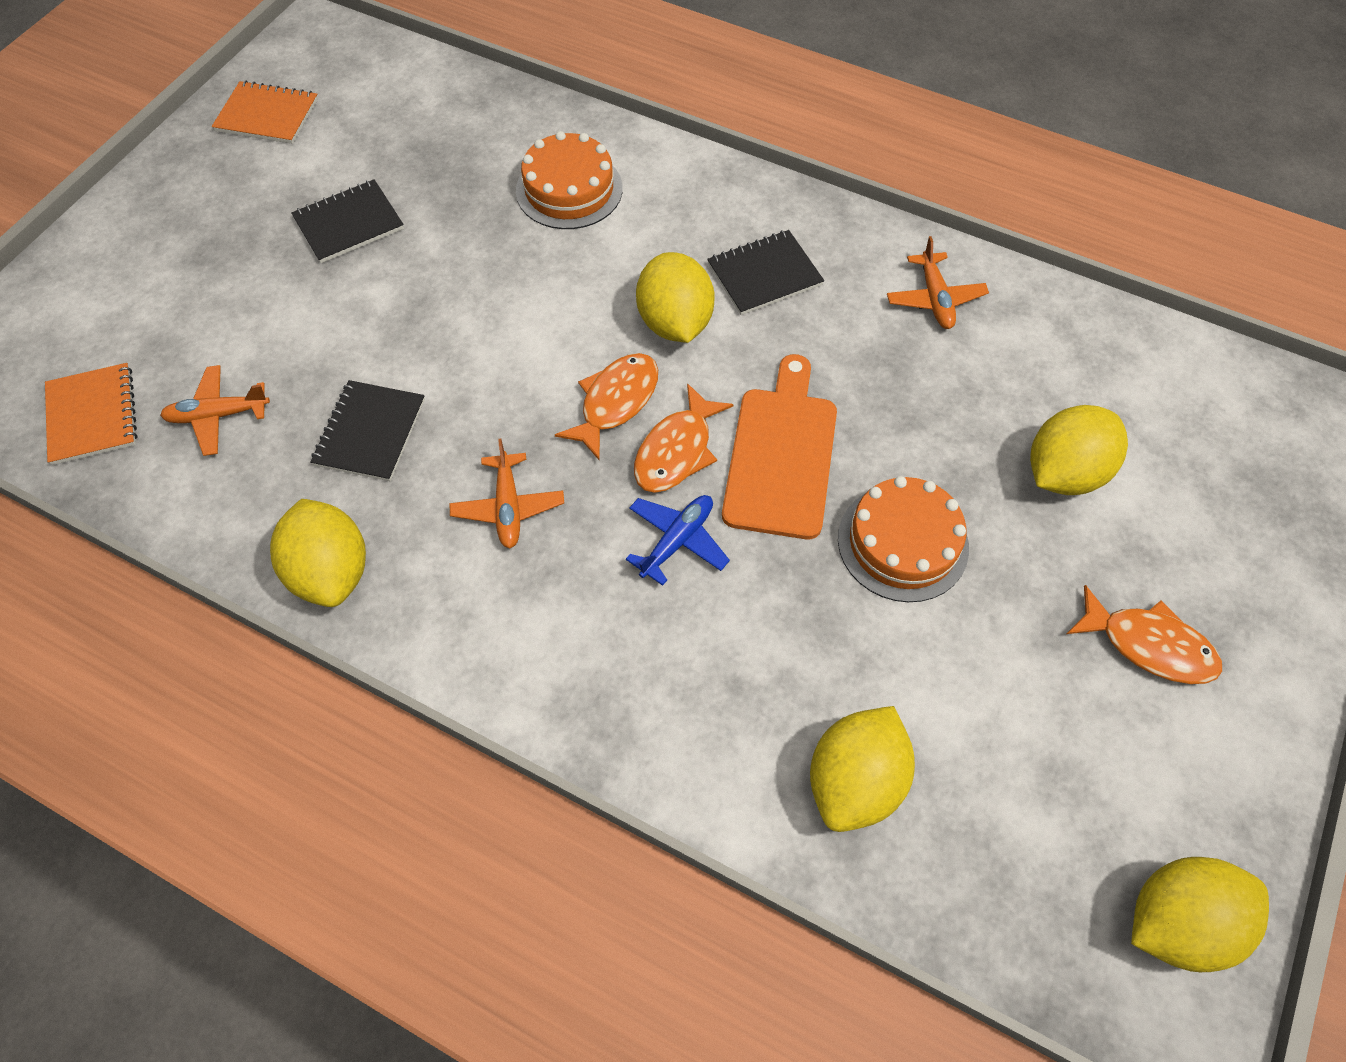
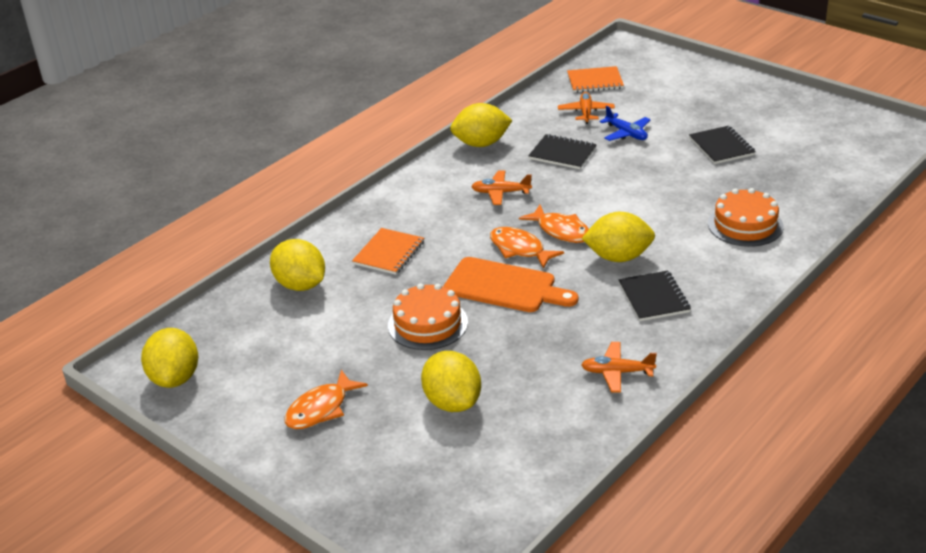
camera: 105 degrees right, 25 degrees down
orange notebook [212,81,318,144] -> orange notebook moved to [352,228,424,275]
blue plane [626,495,730,586] -> blue plane moved to [599,106,651,141]

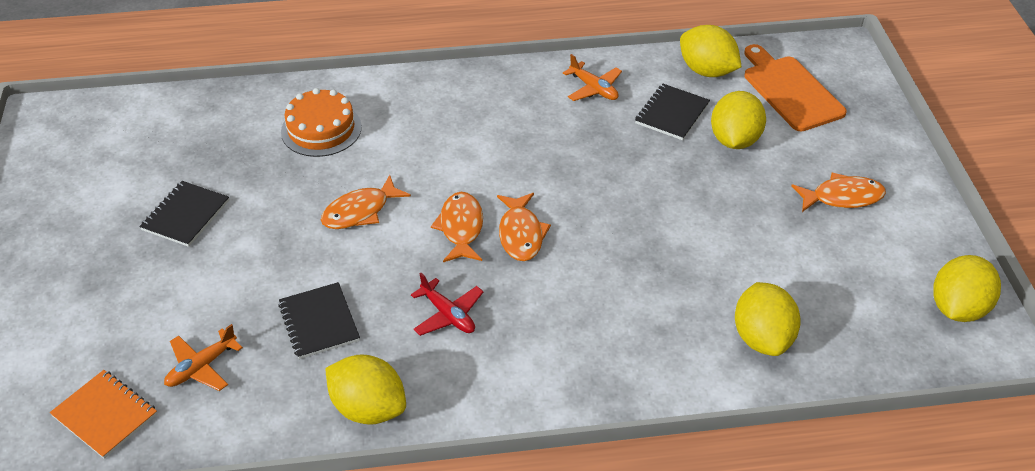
camera: 140 degrees left, 10 degrees up
orange notebook [352,228,424,275] -> none
orange cake [388,283,468,350] -> none
orange cutting board [443,257,578,312] -> orange cutting board moved to [744,44,847,132]
orange plane [471,170,532,205] -> red plane [411,273,484,336]
yellow lemon [581,212,655,262] -> yellow lemon moved to [680,25,742,77]
blue plane [599,106,651,141] -> none
black notebook [618,271,691,321] -> black notebook moved to [635,84,710,140]
none -> orange fish [321,175,411,229]

